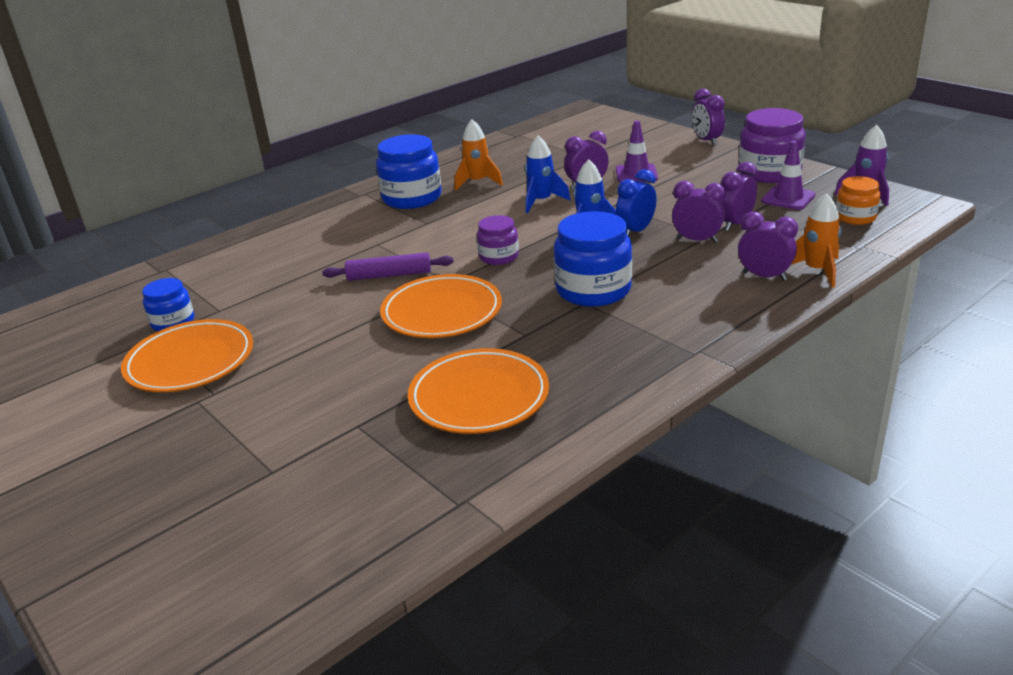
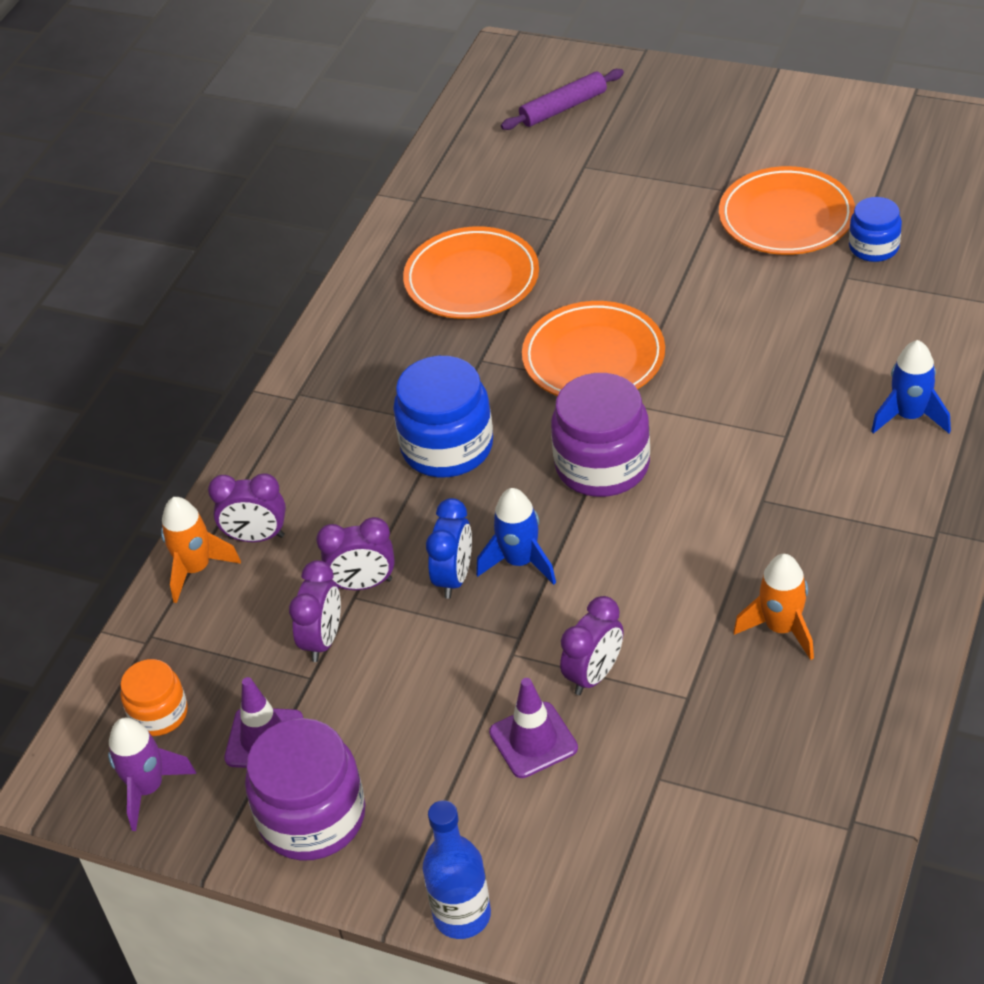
camera: 155 degrees right, 15 degrees up
purple rolling pin [322,252,454,281] -> purple rolling pin moved to [501,69,624,130]
blue jar [376,134,441,209] -> none
purple jar [477,215,519,265] -> purple jar [551,373,650,497], size x1.74
blue rocket [525,136,571,213] -> blue rocket moved to [871,340,951,434]
purple clock [692,89,725,146] -> blue bottle [422,800,491,939]

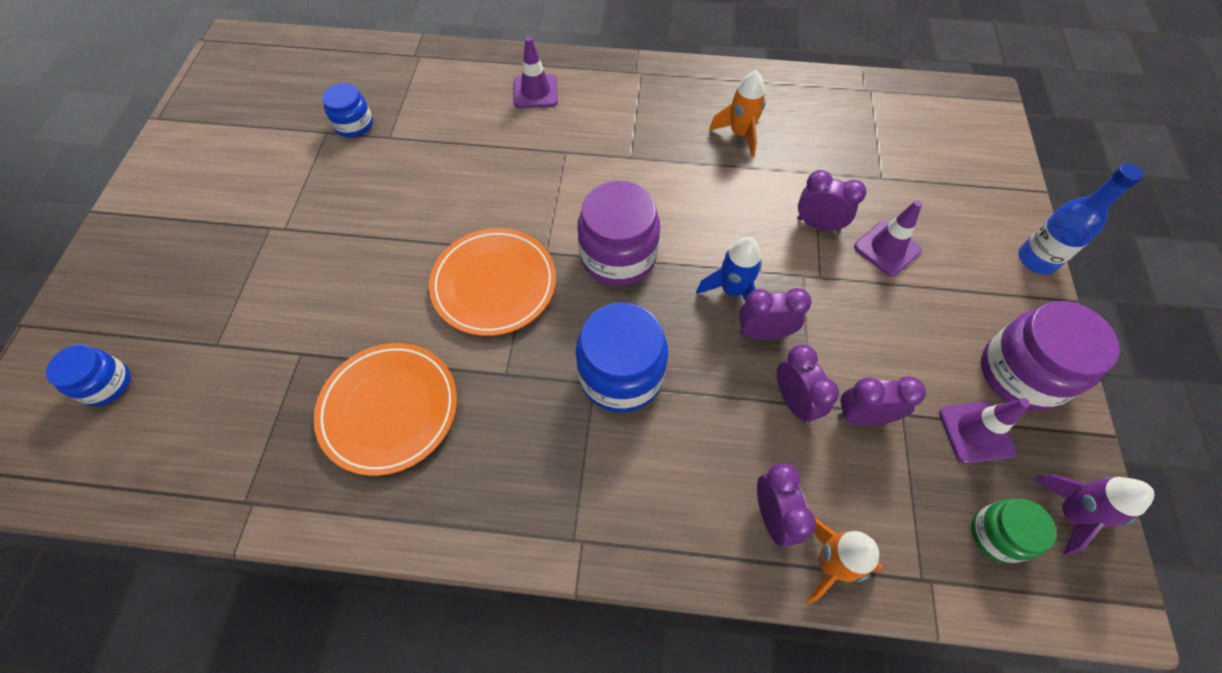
camera: 110 degrees left, 15 degrees up
orange jar [120,659,188,736] -> green jar [971,499,1056,563]
blue clock [426,498,472,599] -> purple clock [739,288,812,340]
purple rolling pin [501,69,624,130] -> blue jar [46,345,131,406]
orange plate [719,166,855,255] -> none
blue rocket [871,340,951,434] -> purple traffic cone [514,37,558,108]

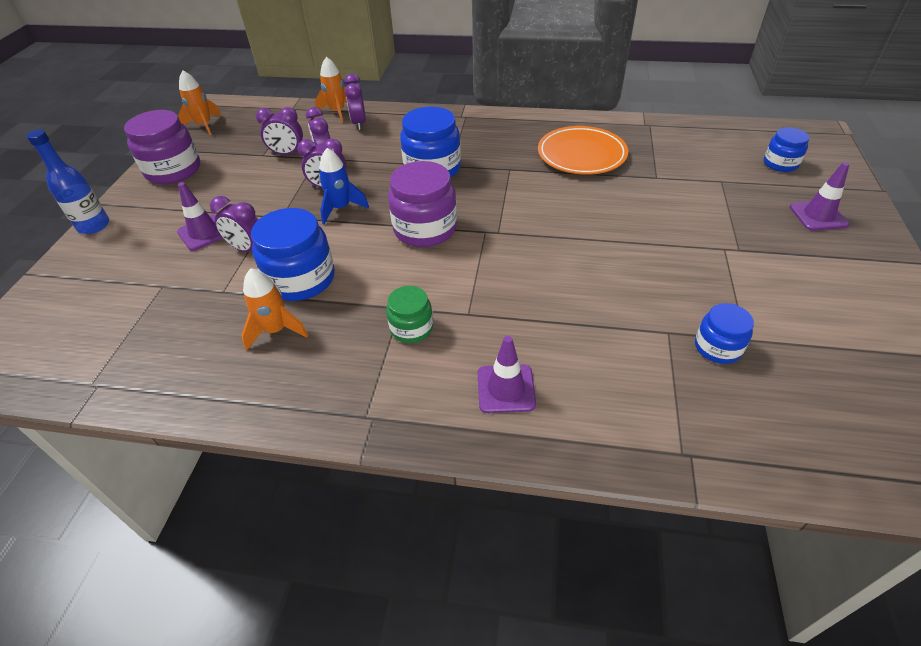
camera: 175 degrees left, 15 degrees down
orange plate [429,228,556,336] -> none
purple traffic cone [939,398,1030,464] -> purple traffic cone moved to [790,162,850,231]
green jar [971,499,1056,563] -> green jar moved to [386,286,433,343]
purple rocket [1033,474,1154,556] -> orange rocket [178,70,222,135]
none -> blue jar [251,208,335,301]

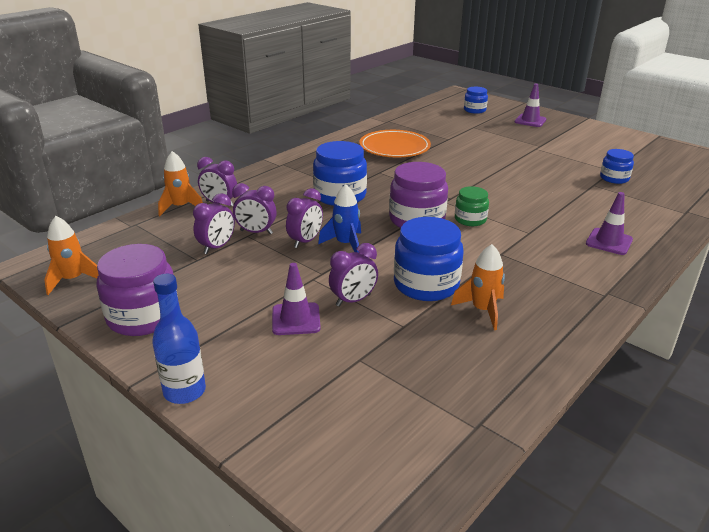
camera: 60 degrees left, 15 degrees down
green jar [386,286,433,343] -> green jar moved to [455,186,489,226]

